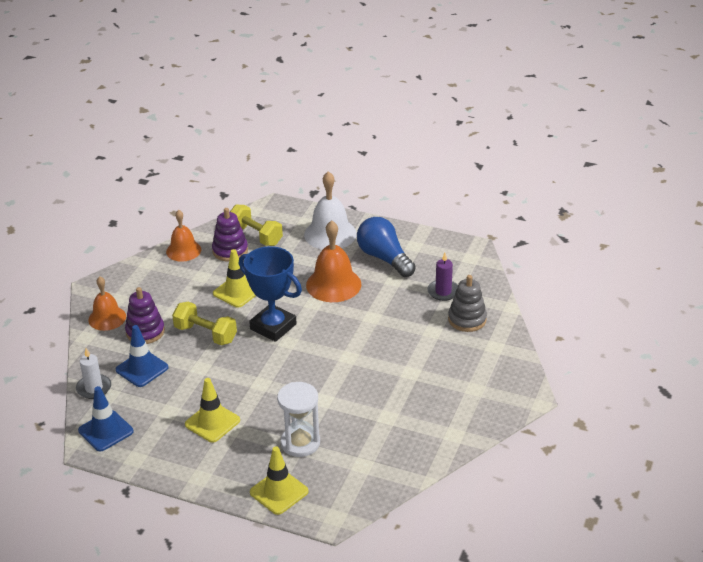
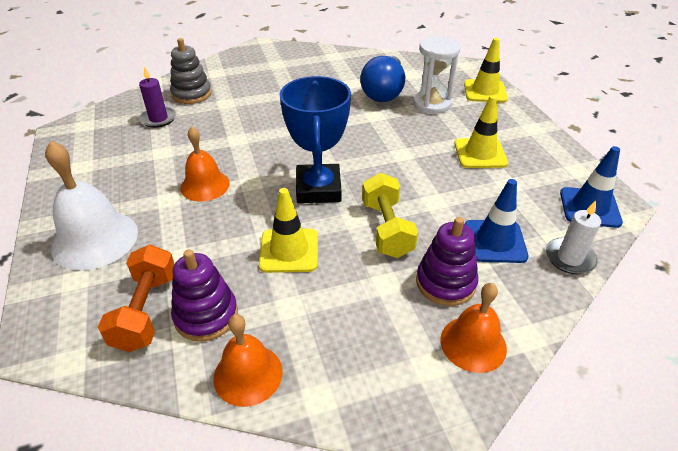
camera: 130 degrees left, 5 degrees up
yellow dumbbell [230,205,283,246] -> orange dumbbell [98,245,174,352]
orange bell [306,220,361,302] -> orange bell [180,126,230,202], size x0.66
blue light bulb [357,217,416,277] -> blue light bulb moved to [360,56,405,102]

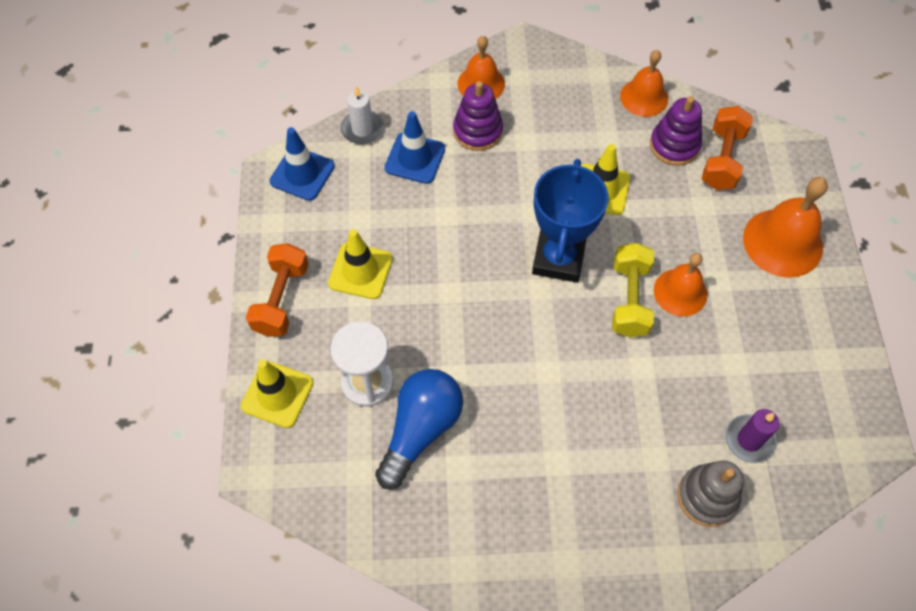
camera: 165 degrees left, 20 degrees up
white bell [45,141,138,270] -> orange bell [743,177,828,278]
yellow dumbbell [362,173,418,258] -> yellow dumbbell moved to [612,243,654,337]
none -> orange dumbbell [246,243,309,337]

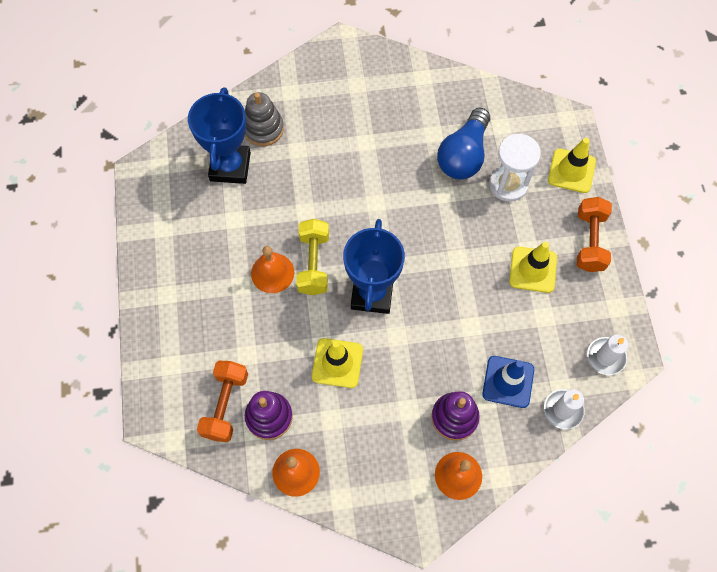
camera: 175 degrees right, 5 degrees up
blue traffic cone [270,127,335,201] -> white candle [587,334,628,375]
purple candle [725,409,779,463] -> blue trophy [188,87,251,184]
orange bell [743,177,828,278] -> none

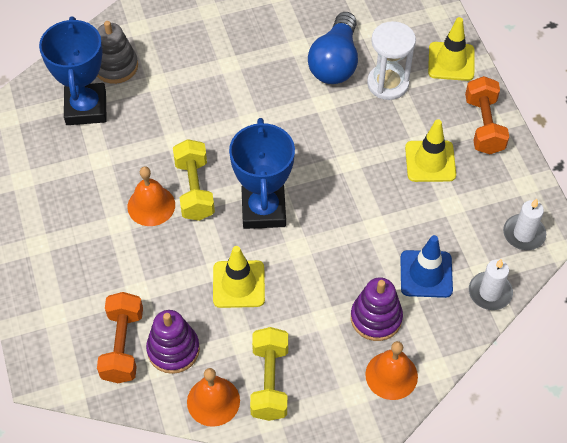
camera: 10 degrees left, 10 degrees down
none -> yellow dumbbell [250,327,288,421]

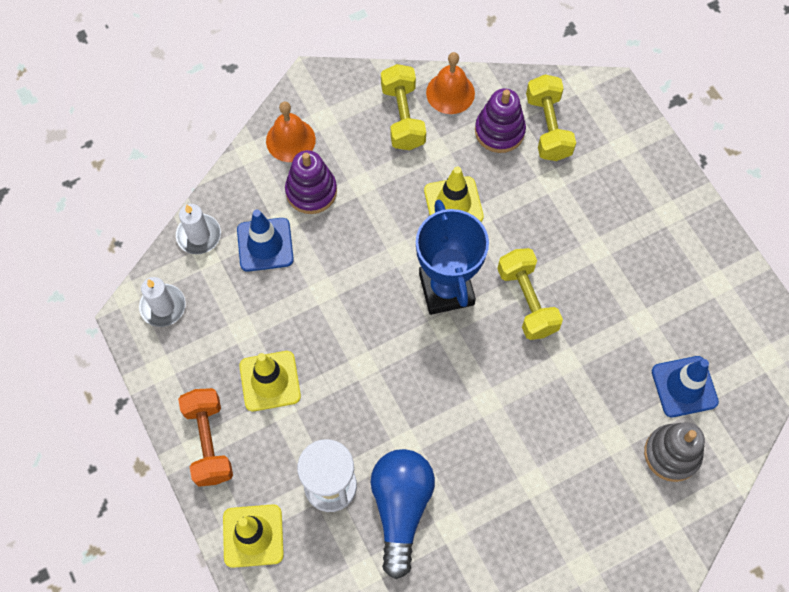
camera: 170 degrees right, 10 degrees up
blue trophy [39,17,107,125] -> blue traffic cone [652,356,719,417]
orange dumbbell [97,292,143,383] -> yellow dumbbell [526,74,576,161]
orange bell [127,166,175,226] -> none

